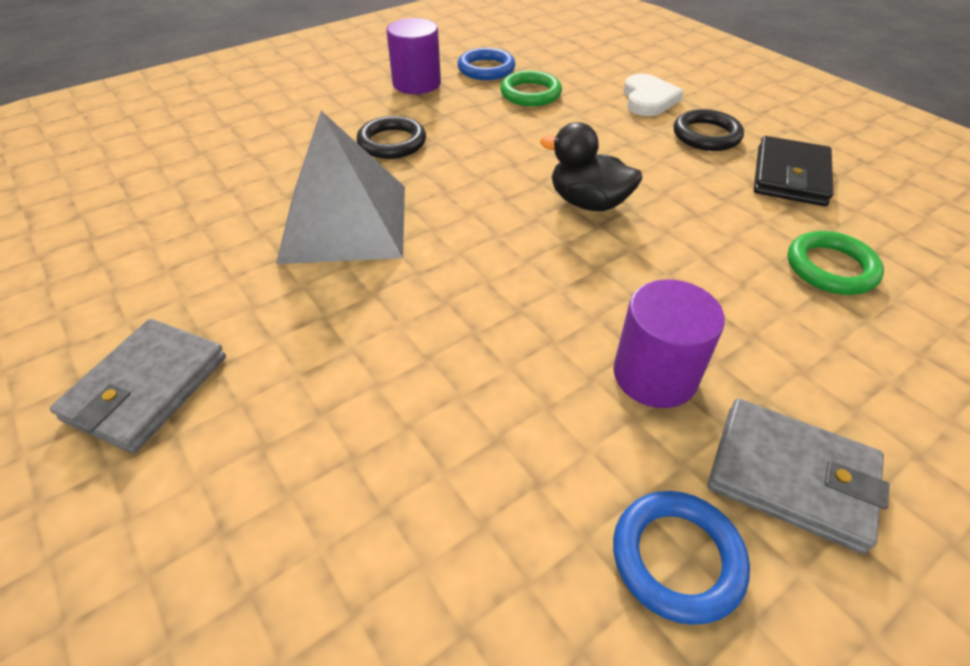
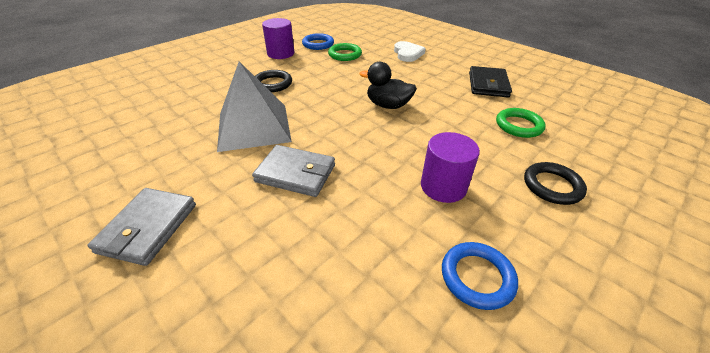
camera: 10 degrees left, 5 degrees down
black ring [673,109,744,151] -> black ring moved to [524,162,587,205]
grey wallet [708,399,890,554] -> grey wallet moved to [252,145,335,197]

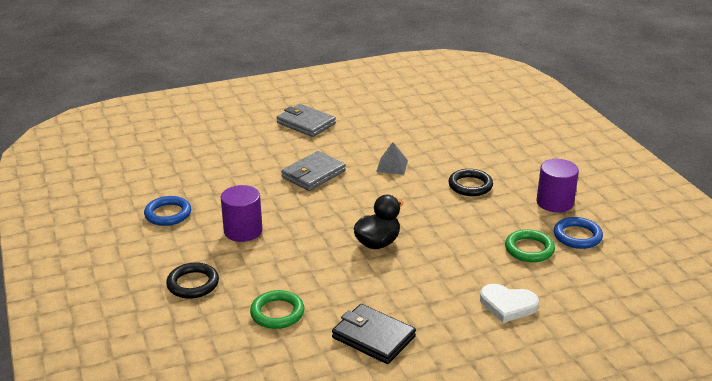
camera: 115 degrees right, 10 degrees down
grey pyramid [217,62,292,152] -> grey pyramid [376,142,408,175], size x0.45

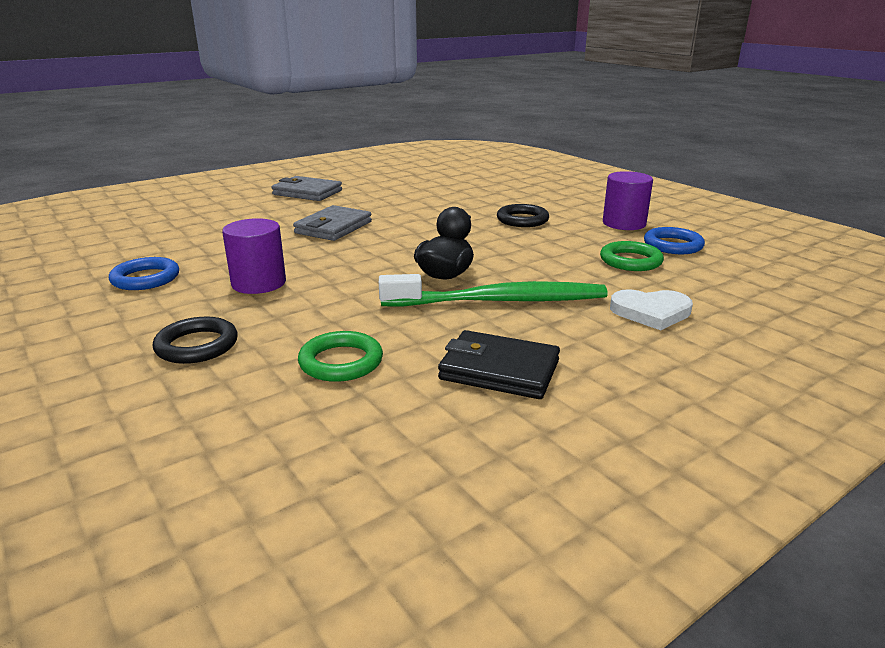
camera: 15 degrees left, 5 degrees down
grey pyramid [376,142,408,175] -> none
none -> green toothbrush [379,274,608,307]

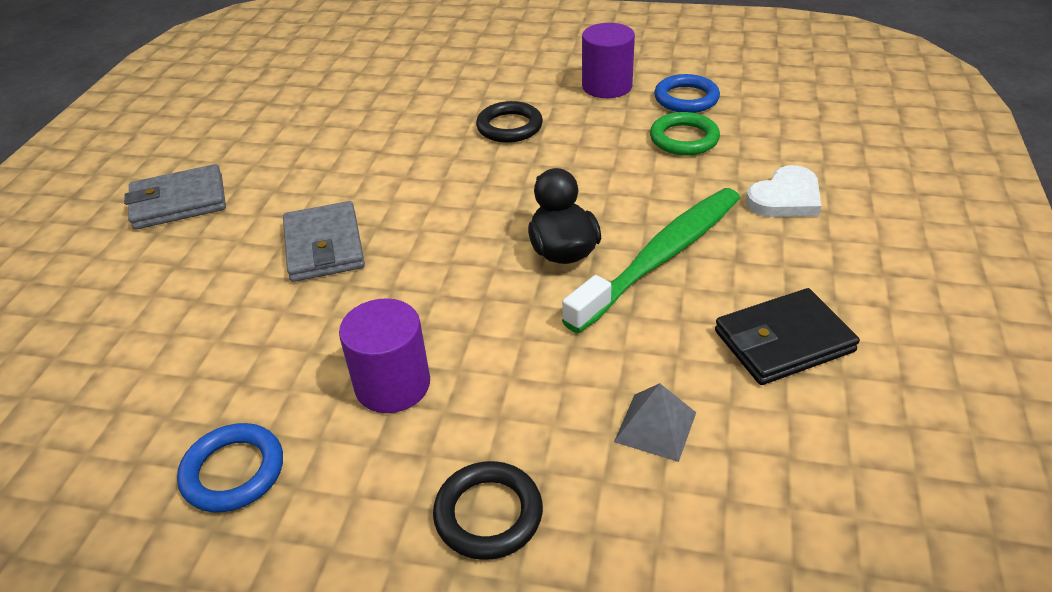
camera: 40 degrees left, 15 degrees up
green ring [298,331,383,382] -> grey pyramid [614,383,696,462]

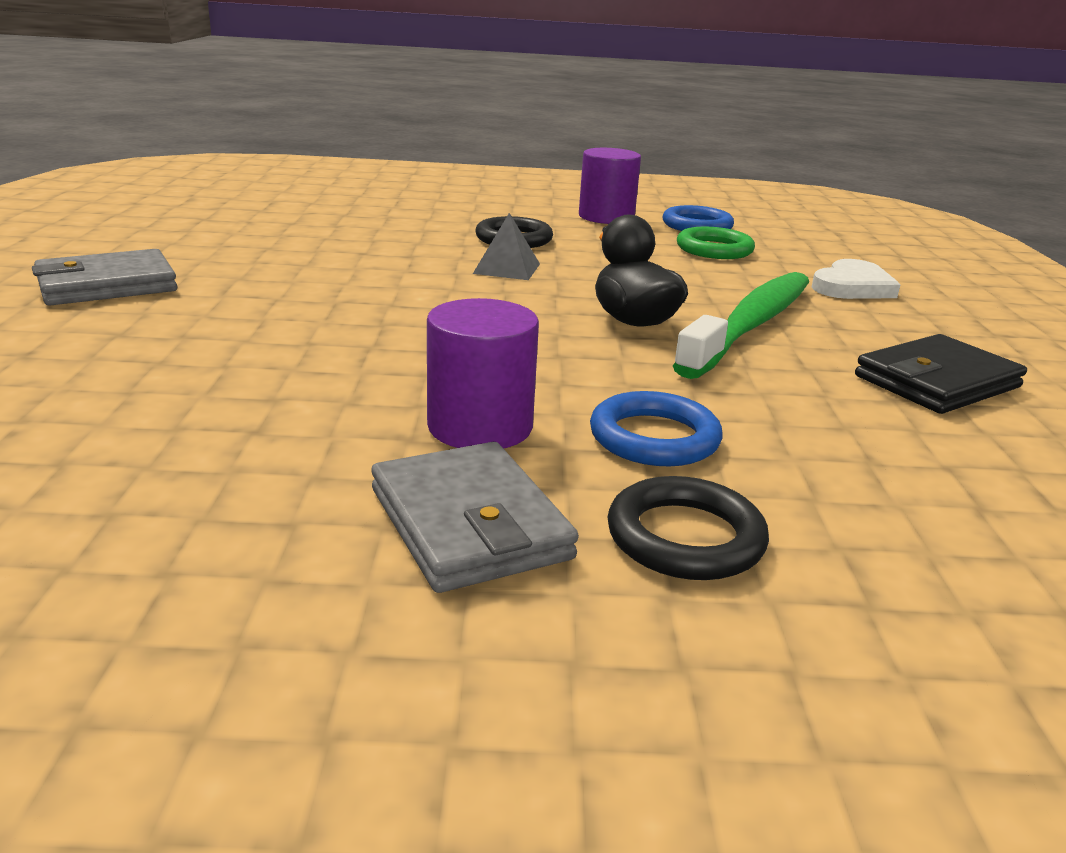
camera: 15 degrees left, 15 degrees down
blue ring [177,423,283,513] -> blue ring moved to [590,391,723,466]
grey wallet [283,201,365,282] -> grey wallet moved to [371,442,579,593]
grey pyramid [614,383,696,462] -> grey pyramid moved to [473,213,540,280]

